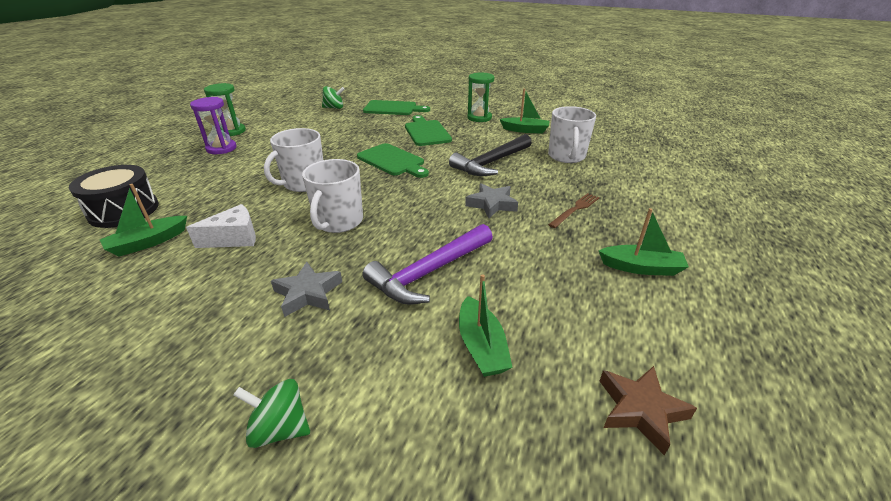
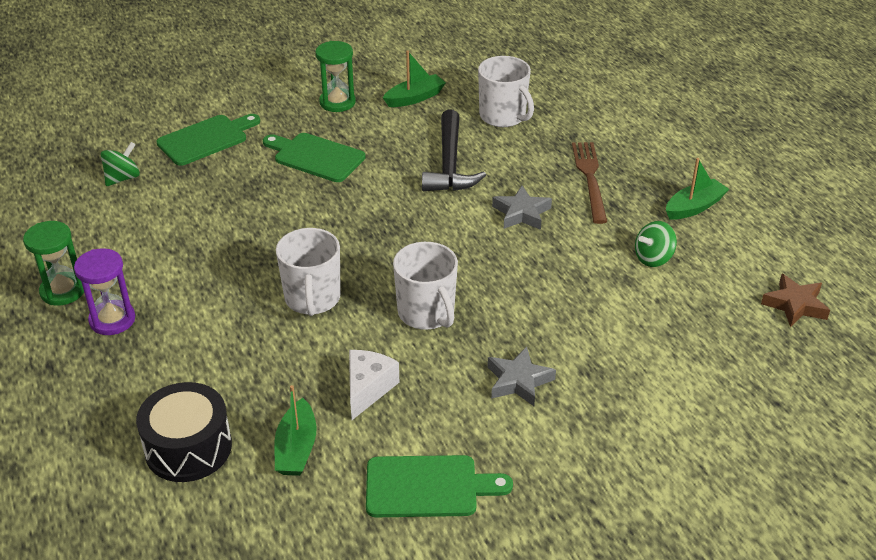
camera: 45 degrees left, 5 degrees up
green spinning top [233,379,310,448] -> green spinning top moved to [635,221,677,267]
green cutting board [357,143,429,178] -> green cutting board moved to [366,455,513,517]
purple hammer [363,224,493,305] -> none
green boat [459,274,513,377] -> none
brown fork [548,193,600,228] -> brown fork [572,142,607,224], size x1.50

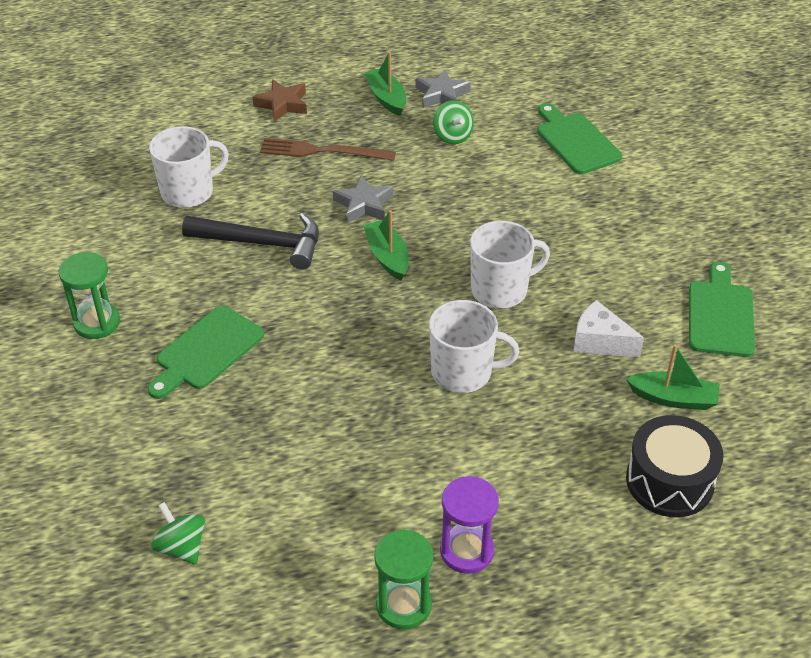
camera: 80 degrees left, 5 degrees up
green cutting board [156,114,260,166] -> green cutting board moved to [537,103,622,174]
green boat [383,51,446,107] -> green boat moved to [363,210,409,280]
grey star [487,347,556,406] -> grey star moved to [416,69,471,108]
brown star [761,274,830,327] -> brown star moved to [253,79,307,122]

